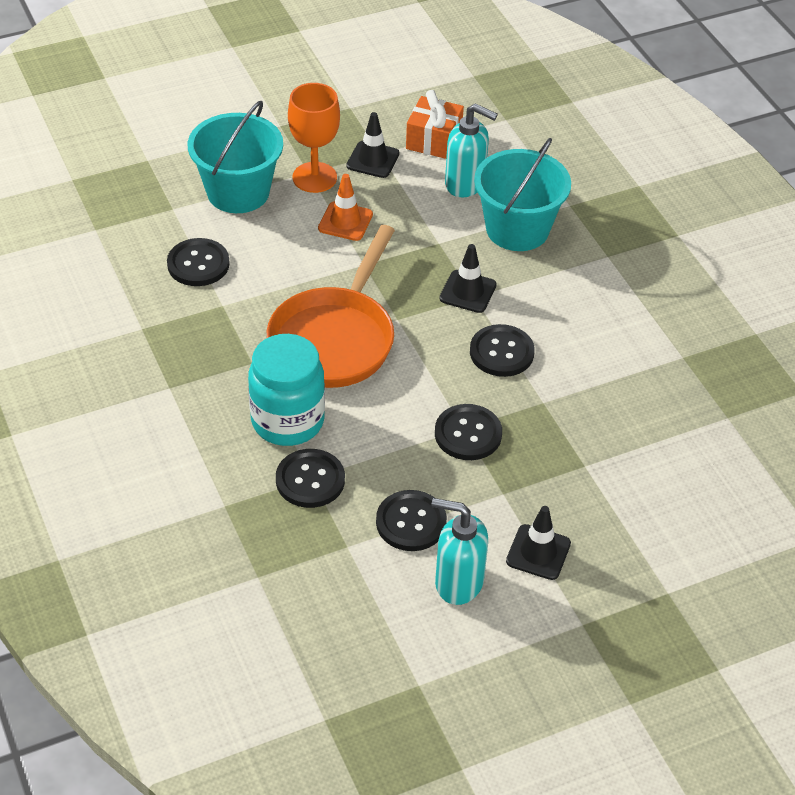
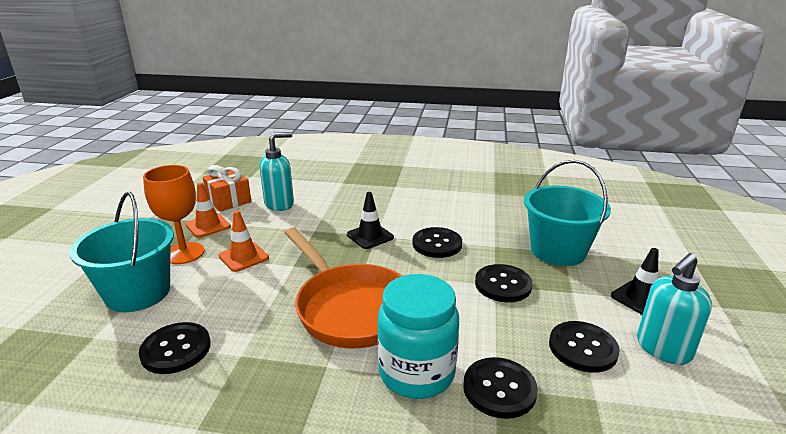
camera: 55 degrees left, 20 degrees down
black traffic cone [346,112,400,178] -> orange traffic cone [186,182,231,238]
turquoise bucket [474,138,571,251] -> turquoise bucket moved to [524,160,611,266]

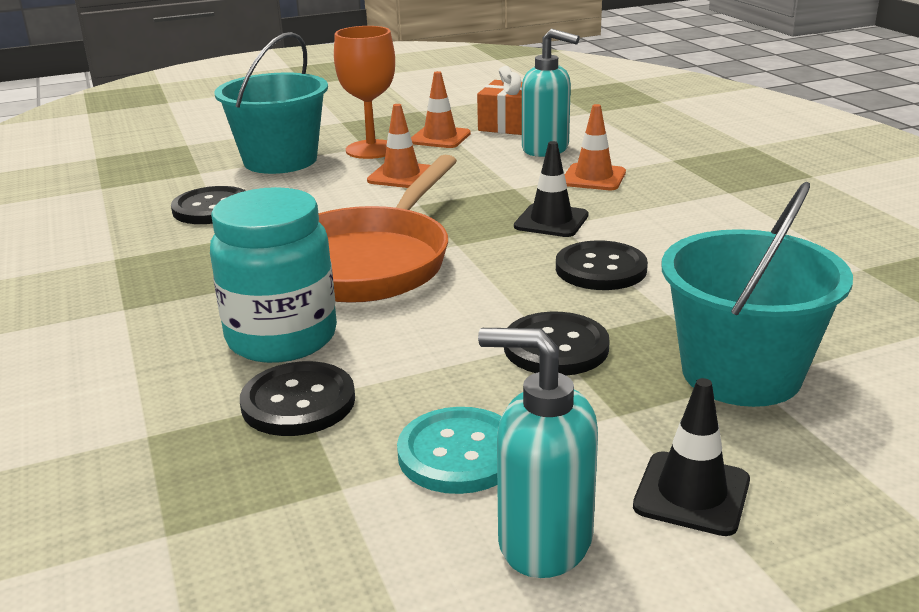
camera: 60 degrees right, 0 degrees up
black button [549,321,620,373] -> turquoise button [397,407,502,494]
none -> orange traffic cone [565,104,626,190]

